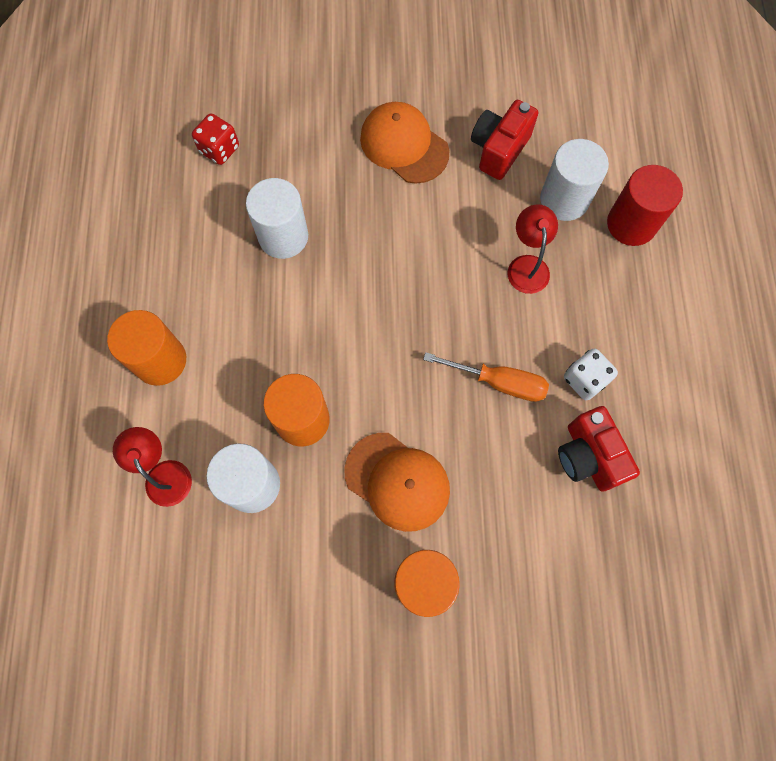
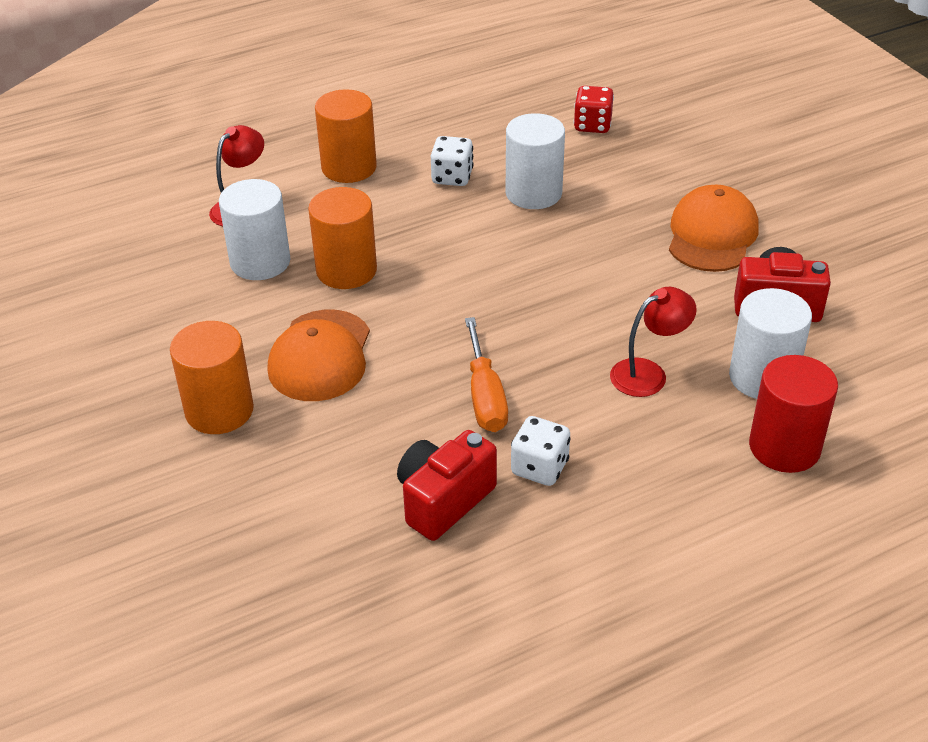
camera: 65 degrees right, 30 degrees down
none -> white dice [431,136,473,186]

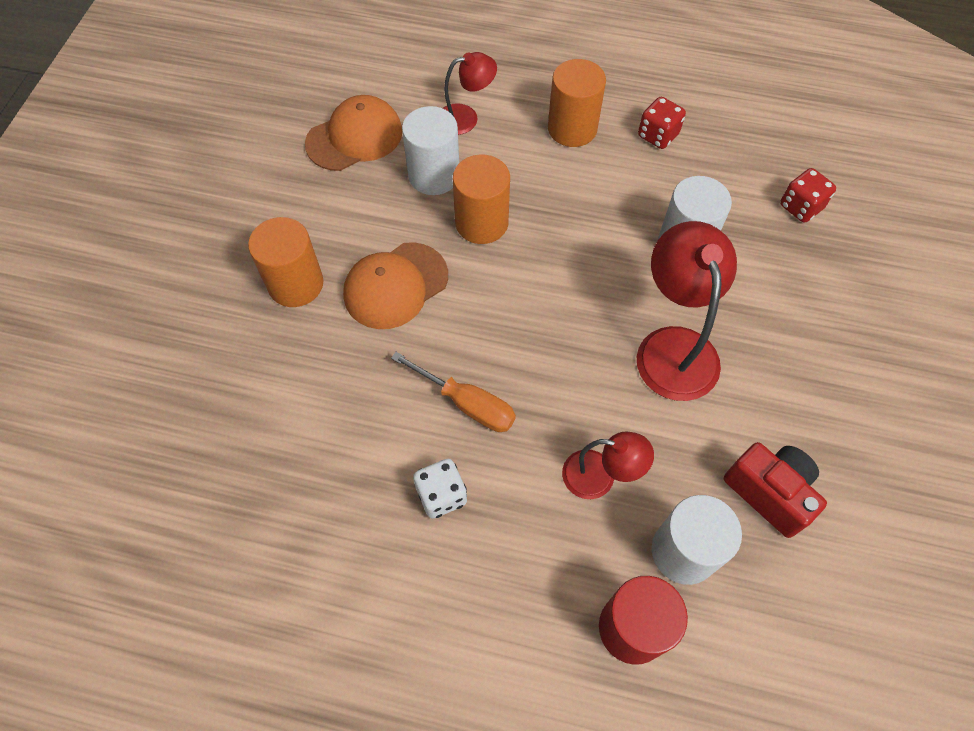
camera: 40 degrees right, 20 degrees up
red camera [397,430,497,541] -> none
white dice [431,136,473,186] -> none
orange screwdriver [465,317,508,432] -> orange screwdriver turned 90 degrees counterclockwise [391,352,516,432]
orange cap [669,184,759,272] -> orange cap moved to [305,95,402,171]
none -> red lamp [637,221,737,401]
none -> red dice [638,97,686,149]

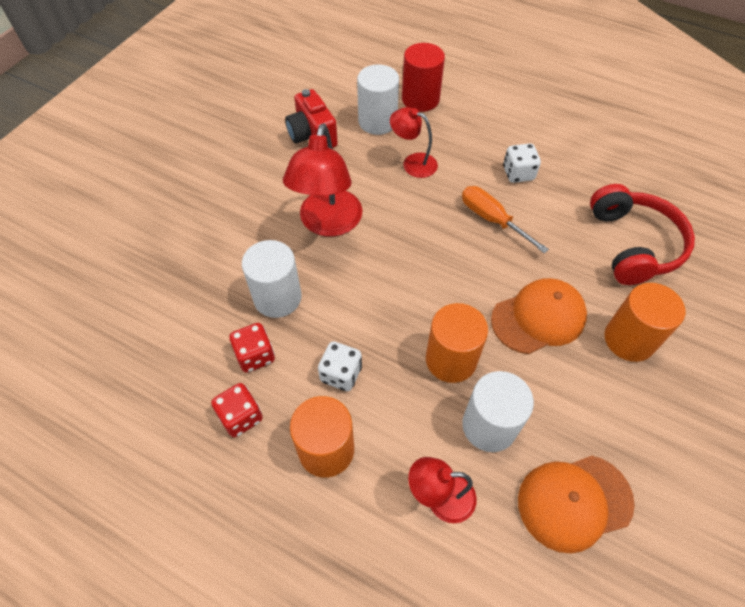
camera: 165 degrees left, 5 degrees down
red dice [780,168,836,223] -> red dice moved to [229,323,275,373]
none -> white dice [318,341,362,391]
none -> red headphones [590,184,695,285]

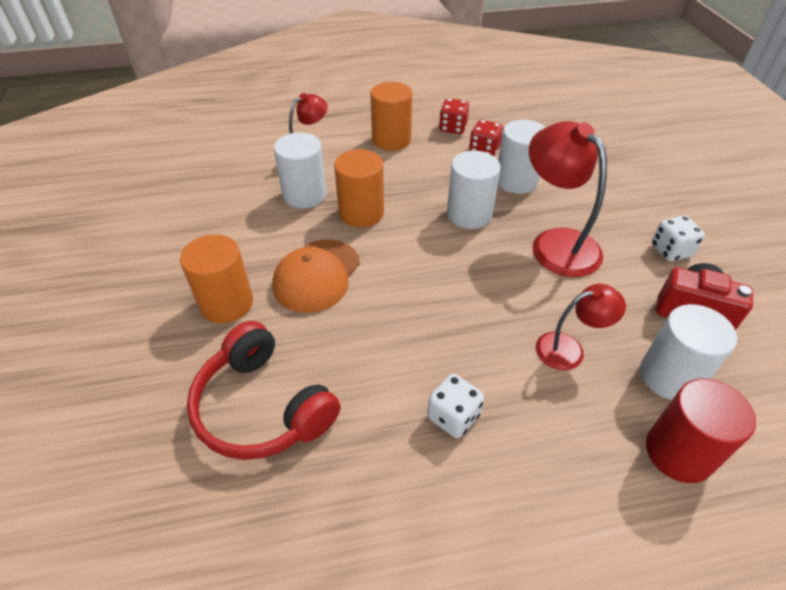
camera: 140 degrees right, 10 degrees down
white dice [318,341,362,391] -> white dice moved to [651,216,705,262]
orange screwdriver [462,186,549,253] -> none
orange cap [518,456,635,553] -> none
none -> white cylinder [447,151,501,229]

